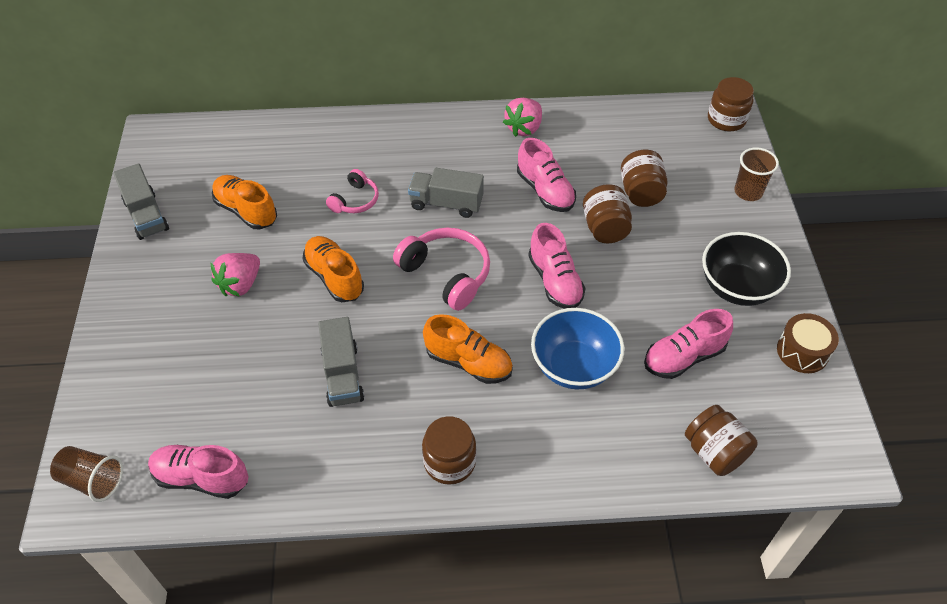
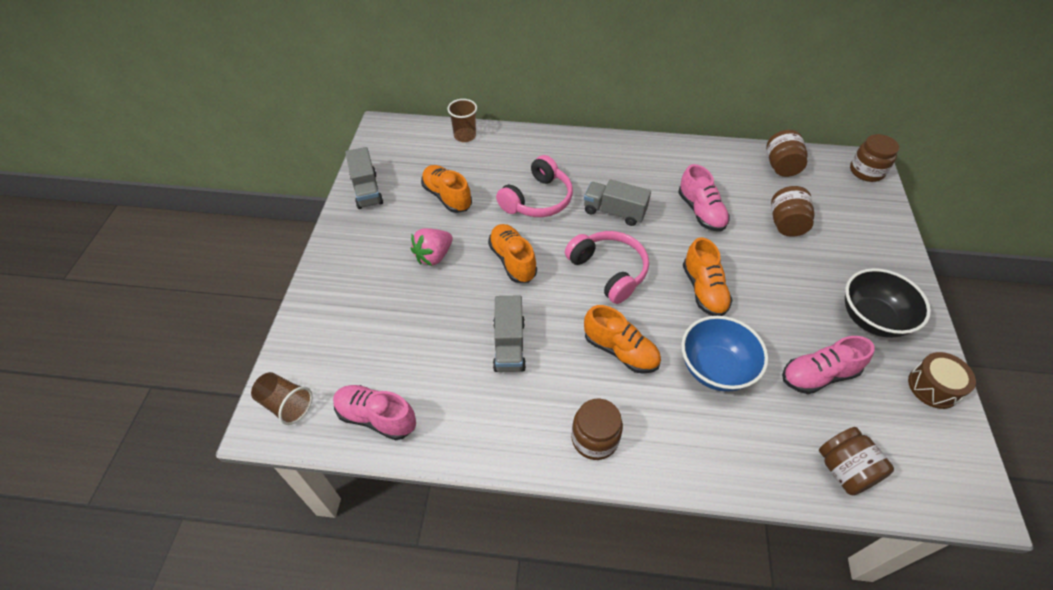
camera: 10 degrees right, 0 degrees up
pink headphones [326,169,379,213] -> pink headphones [496,155,573,217], size x1.69
pink strawberry [503,98,542,137] -> none
pink shoe [528,223,586,309] -> orange shoe [683,237,733,316]
brown jar [583,184,632,243] -> brown jar moved to [766,130,808,177]
brown cup [734,147,779,201] -> brown cup moved to [447,99,477,142]

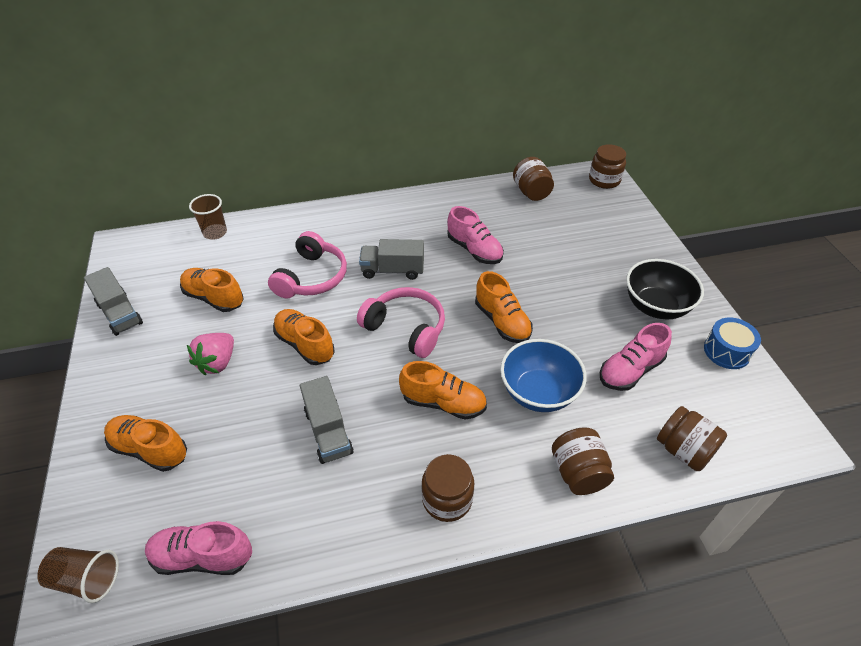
camera: 20 degrees left, 5 degrees down
brown jar [771,186,815,237] -> brown jar moved to [552,427,614,495]
brown drum [908,352,976,409] -> blue drum [704,317,761,369]
none -> orange shoe [104,415,187,472]

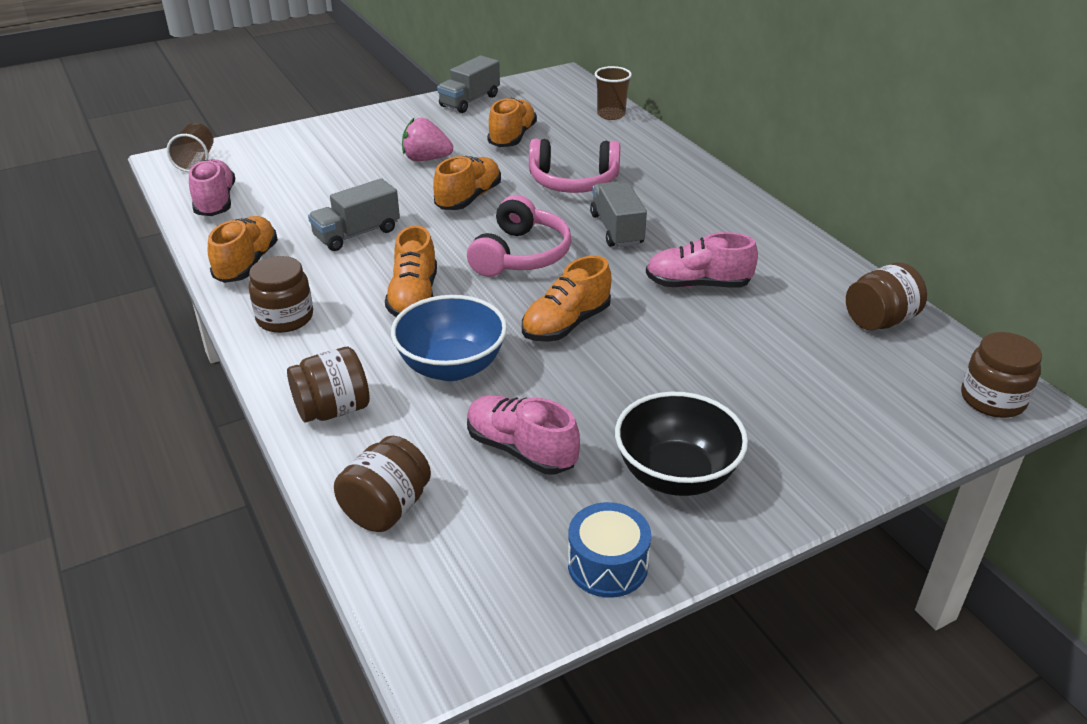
camera: 75 degrees right, 10 degrees down
orange shoe [104,415,187,472] -> orange shoe moved to [208,216,278,283]
pink shoe [447,206,504,264] -> pink shoe turned 60 degrees clockwise [646,232,758,288]

